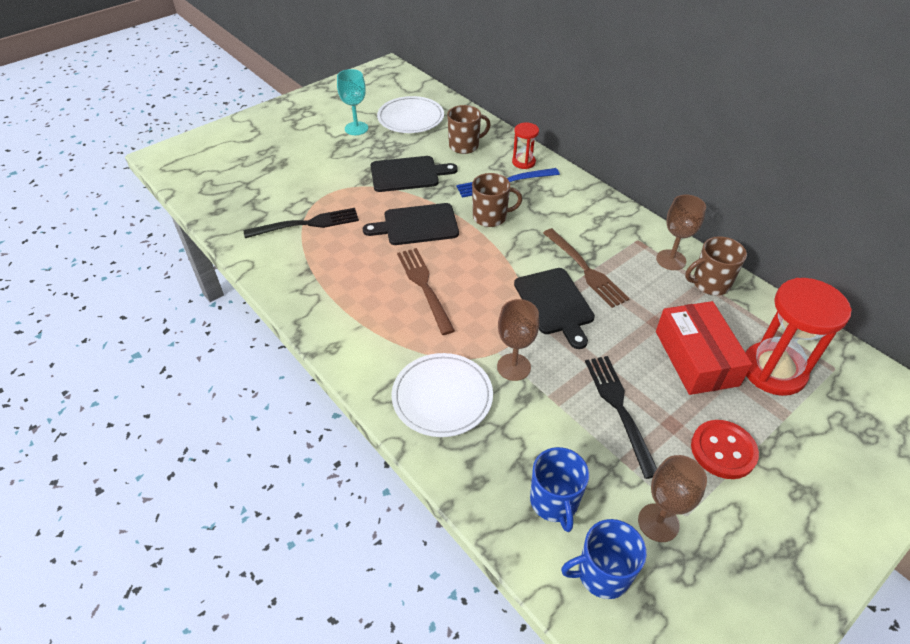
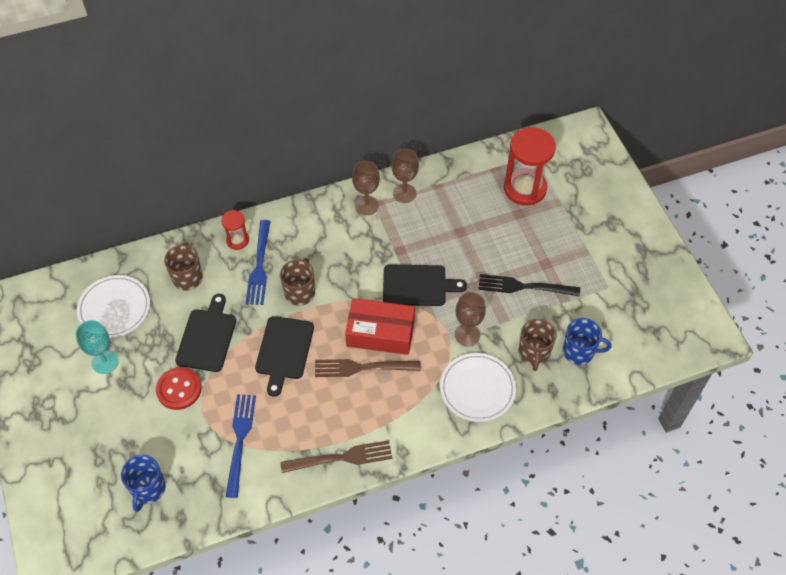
camera: 70 degrees left, 10 degrees up
black fork [244,208,359,238] -> blue fork [226,394,256,498]
brown fork [543,228,630,308] -> brown fork moved to [280,440,392,473]
blue mug [561,519,647,599] -> blue mug moved to [121,455,166,512]
brown goblet [638,455,707,542] -> brown goblet moved to [352,161,380,215]
red box [656,301,752,395] -> red box moved to [345,298,415,355]
brown mug [685,236,747,295] -> brown mug moved to [518,319,557,371]
red button [691,420,759,479] -> red button moved to [156,367,202,410]

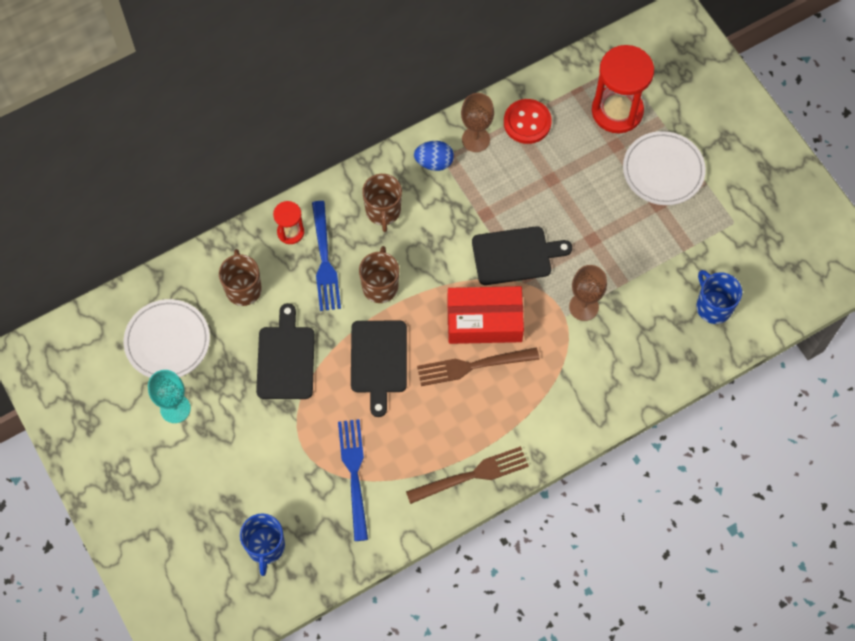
camera: 10 degrees left, 10 degrees up
red button [156,367,202,410] -> red button moved to [504,99,552,144]
brown goblet [352,161,380,215] -> blue egg [414,141,454,171]
white plate [440,353,516,422] -> white plate moved to [623,131,706,205]
black fork [479,274,580,297] -> none
brown mug [518,319,557,371] -> brown mug moved to [362,174,402,232]
blue mug [563,318,611,365] -> blue mug turned 120 degrees counterclockwise [696,270,742,324]

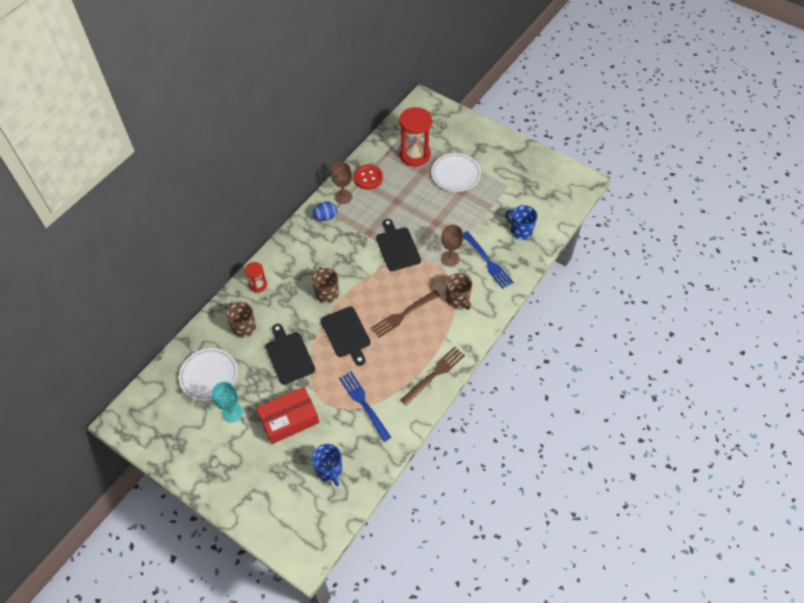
camera: 25 degrees left, 10 degrees down
blue fork [312,201,341,311] -> blue fork moved to [463,231,514,289]
brown mug [362,174,402,232] -> brown mug moved to [446,273,472,310]
red box [447,286,524,344] -> red box moved to [256,387,319,444]
black cutting board [472,226,572,285] -> black cutting board turned 75 degrees counterclockwise [376,219,421,271]

